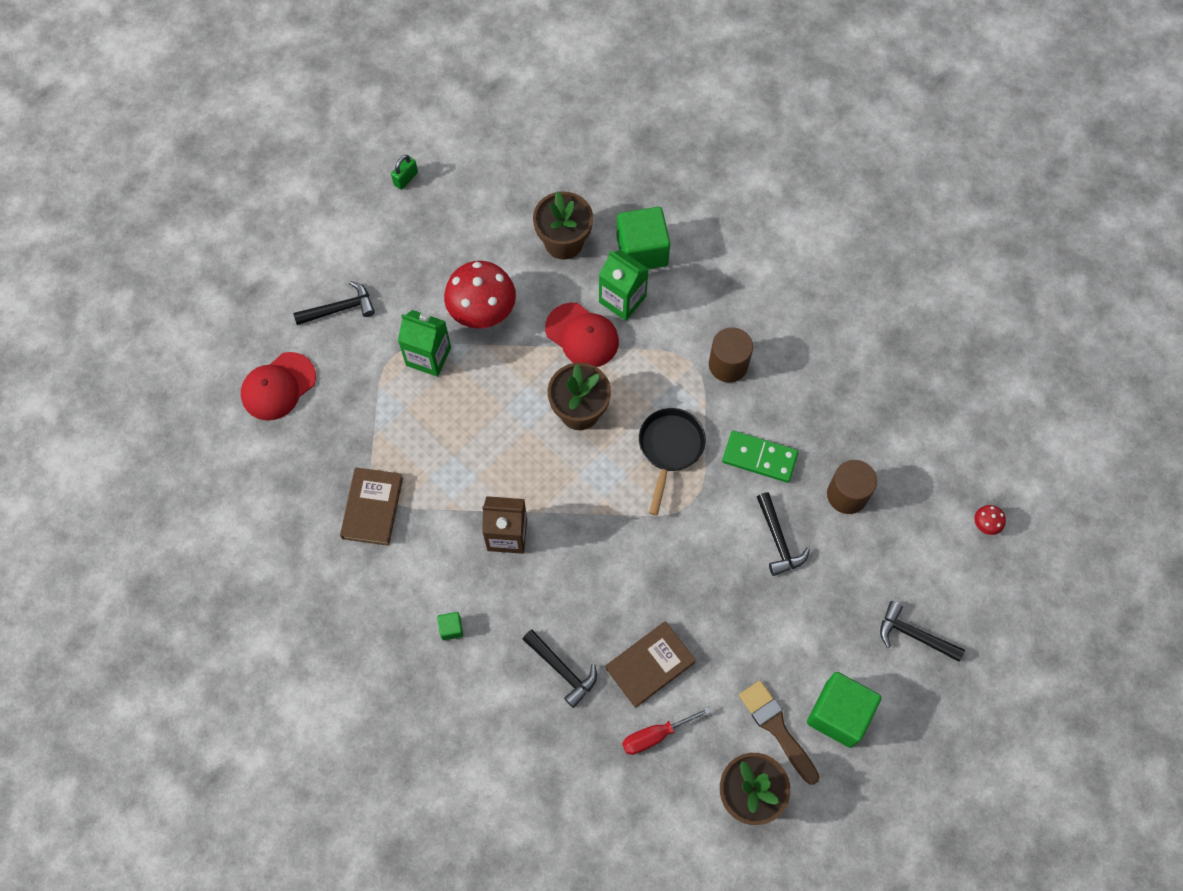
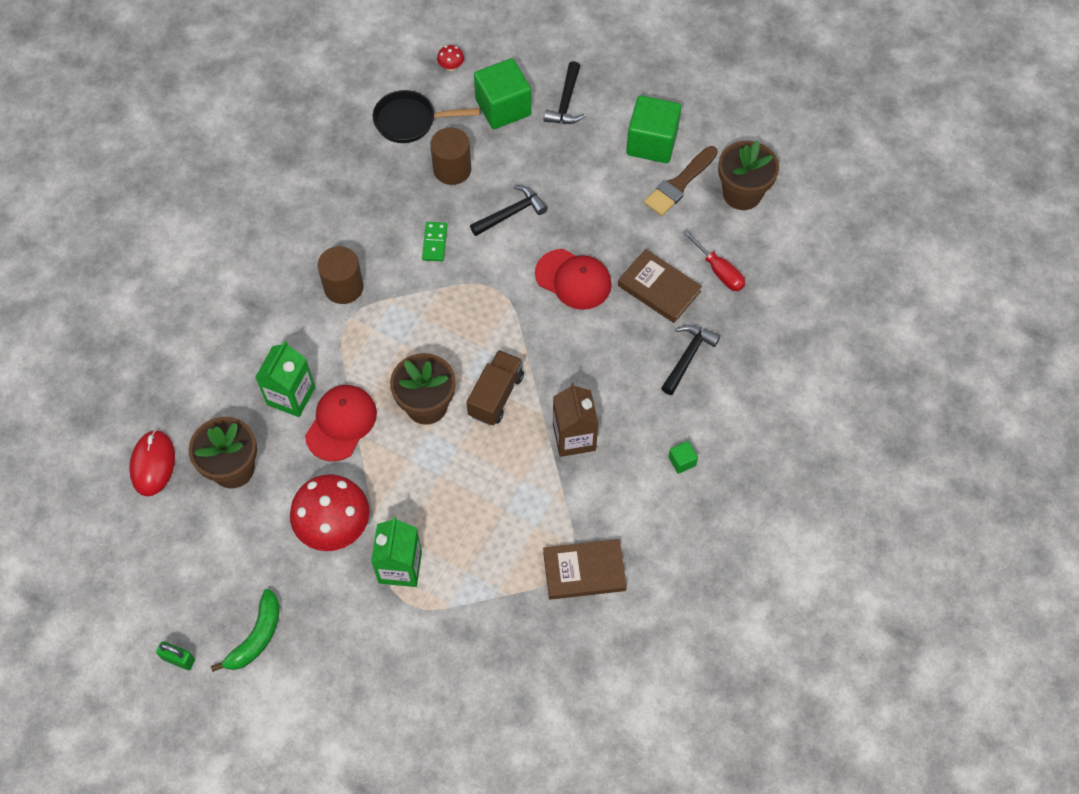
camera: 105 degrees left, 5 degrees down
red cap [241,352,316,421] -> red cap moved to [535,249,612,310]
black hammer [293,281,375,325] -> none
green cube [616,207,671,269] -> green cube moved to [474,58,531,129]
black pan [639,408,706,515] -> black pan moved to [373,90,480,143]
green domino [722,430,798,483] -> green domino [422,222,447,261], size x0.65
none -> red mouse [129,430,175,497]
none -> green banana [211,589,280,672]
none -> brown truck [467,350,524,425]

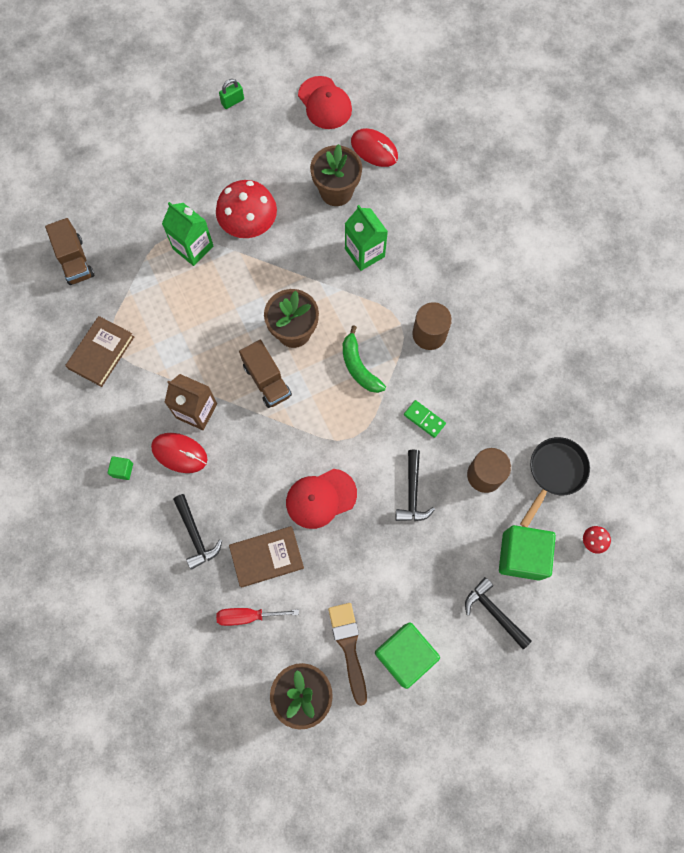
camera: 125 degrees right, 10 degrees up
green banana [211,589,280,672] -> green banana moved to [343,325,386,393]
red cap [305,385,377,461] -> red cap moved to [298,76,352,129]
none -> brown truck [45,218,94,285]
none -> red mouse [151,433,208,473]

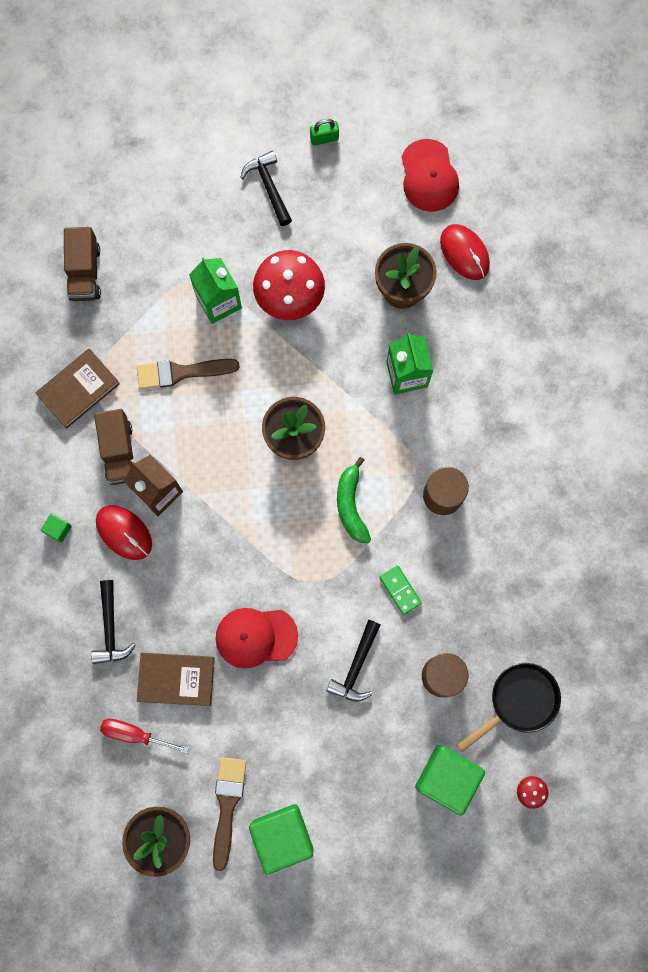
camera: 20 degrees right, 5 degrees up
brown truck [239,340,292,408] -> brown truck moved to [94,409,133,485]
black hammer [465,577,532,649] -> black hammer moved to [240,151,292,226]
none -> brown brush [137,359,240,389]

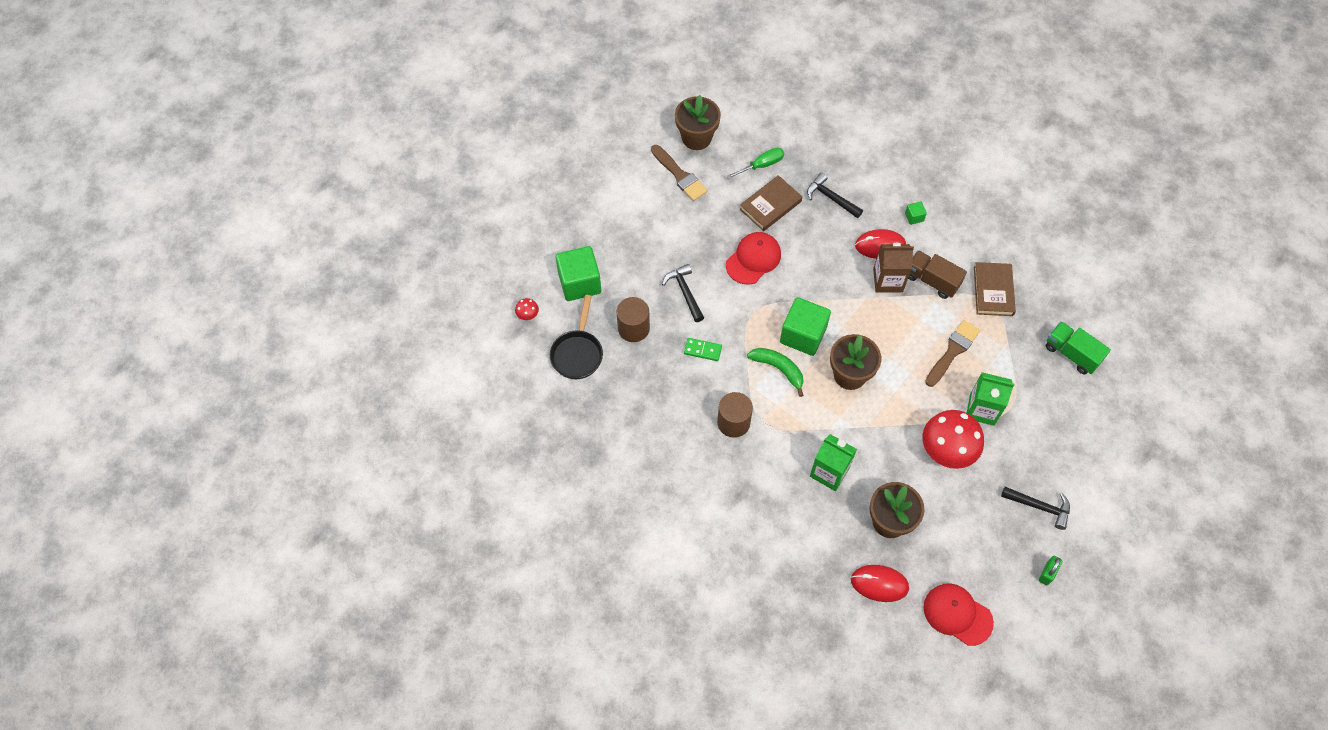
camera: 135 degrees right, 15 degrees down
brown truck [64,227,101,301] -> green truck [1046,321,1111,374]
red screwdriver [100,719,189,753] -> green screwdriver [726,147,784,179]
green cube [249,804,313,874] -> green cube moved to [780,297,831,356]

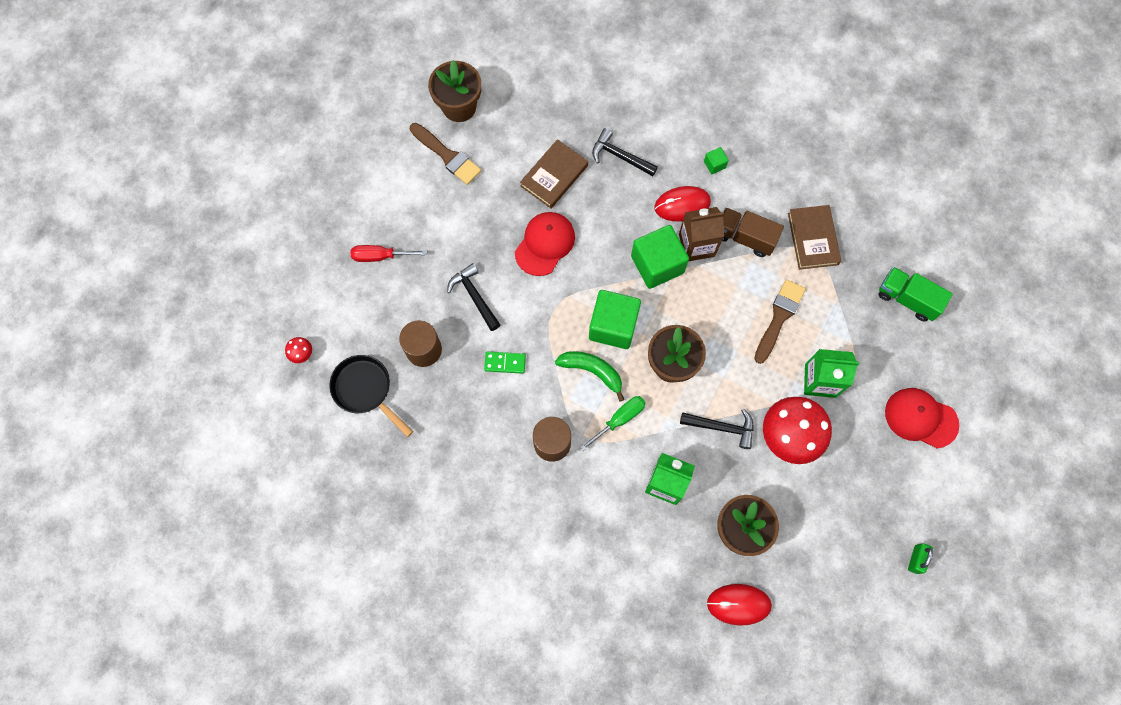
camera: 10 degrees left, 10 degrees up
black pan [550,295,603,379] -> black pan turned 135 degrees clockwise [329,355,413,437]
green cube [556,246,601,301] -> green cube moved to [631,225,689,289]
green screwdriver [726,147,784,179] -> green screwdriver moved to [580,396,646,451]
red cap [924,583,994,646] -> red cap moved to [885,388,959,448]
black hammer [1001,487,1070,530] -> black hammer moved to [680,409,754,449]
none -> red screwdriver [351,245,427,262]

